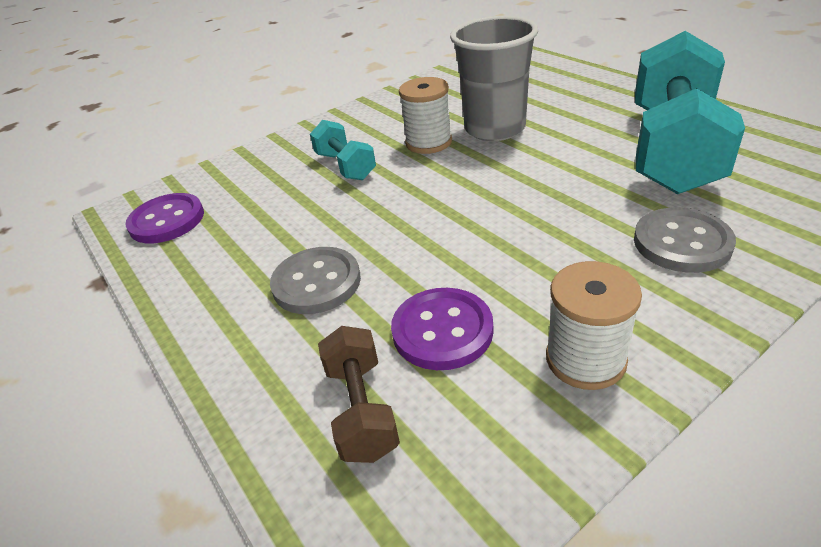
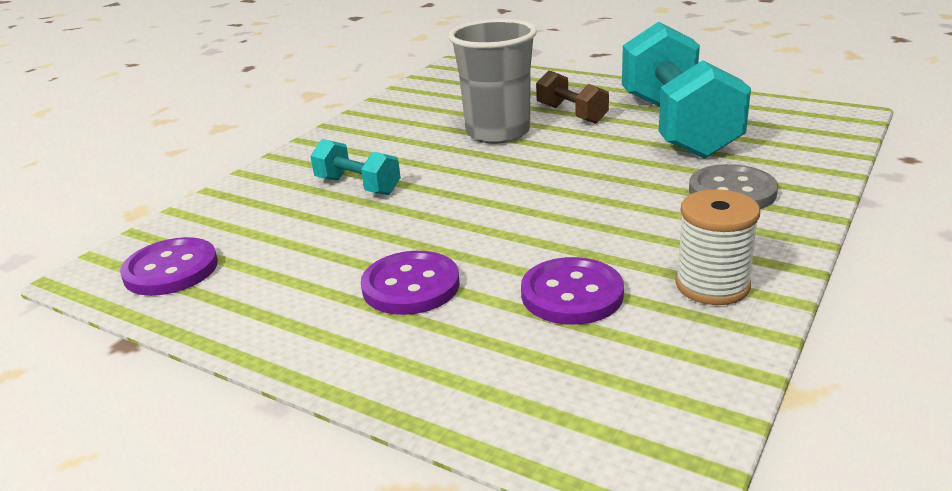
camera: 25 degrees left, 10 degrees down
grey button [270,247,361,314] -> purple button [361,251,460,315]
brown dumbbell [318,326,400,463] -> brown dumbbell moved to [536,70,609,124]
white spool [399,77,452,154] -> none

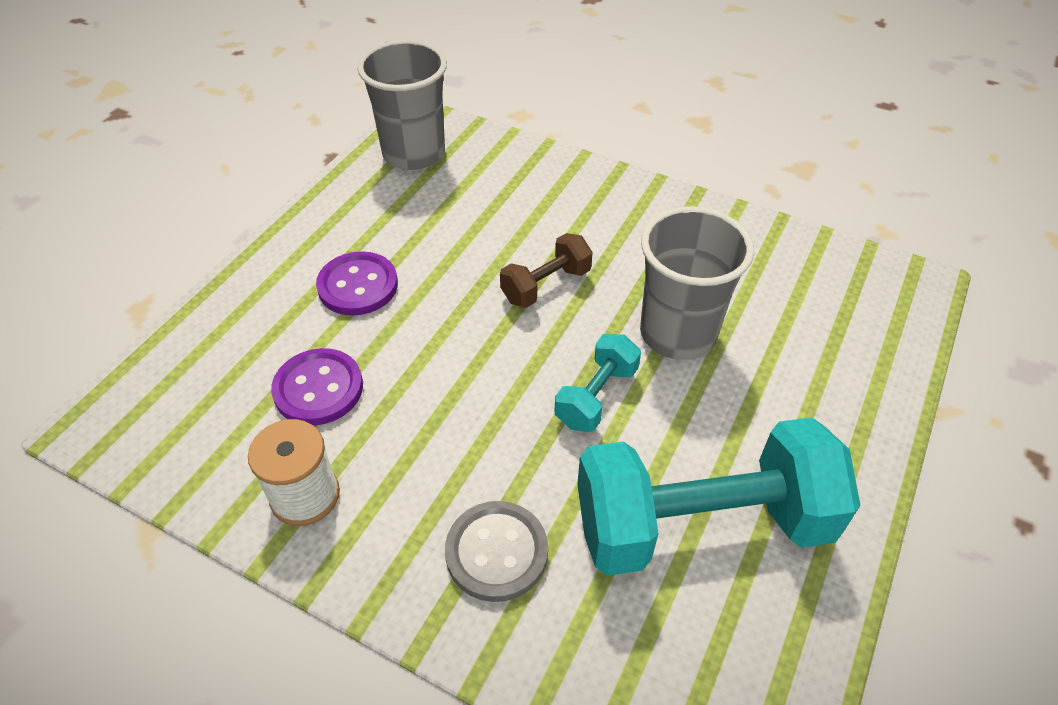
camera: 85 degrees right, 20 degrees up
purple button [120,237,218,296] -> grey cup [357,40,447,170]
turquoise dumbbell [310,139,401,195] -> turquoise dumbbell moved to [554,334,641,432]
brown dumbbell [536,70,609,124] -> brown dumbbell moved to [500,233,593,308]

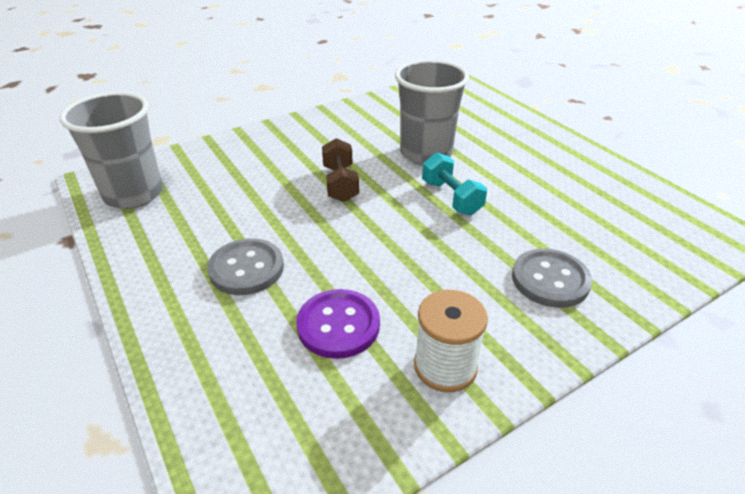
camera: 60 degrees left, 10 degrees down
purple button [316,251,398,316] -> grey button [207,238,284,295]
turquoise dumbbell [577,417,860,576] -> none

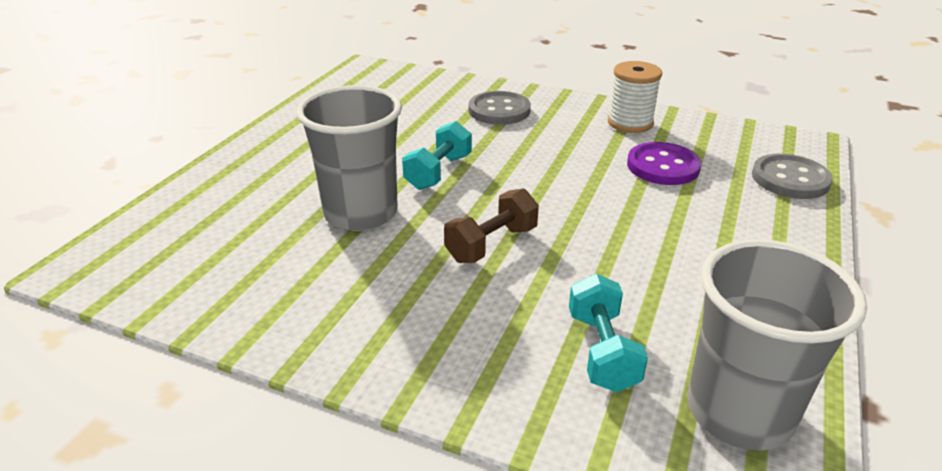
camera: 125 degrees left, 5 degrees down
grey button [207,238,284,295] -> grey button moved to [752,154,833,199]
none -> turquoise dumbbell [569,274,648,392]

